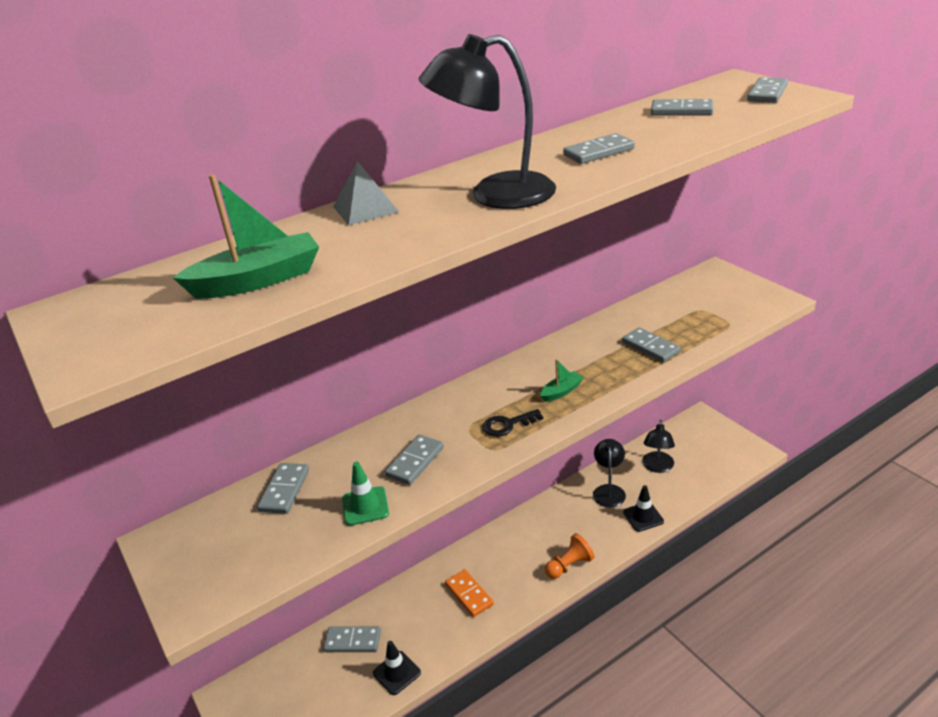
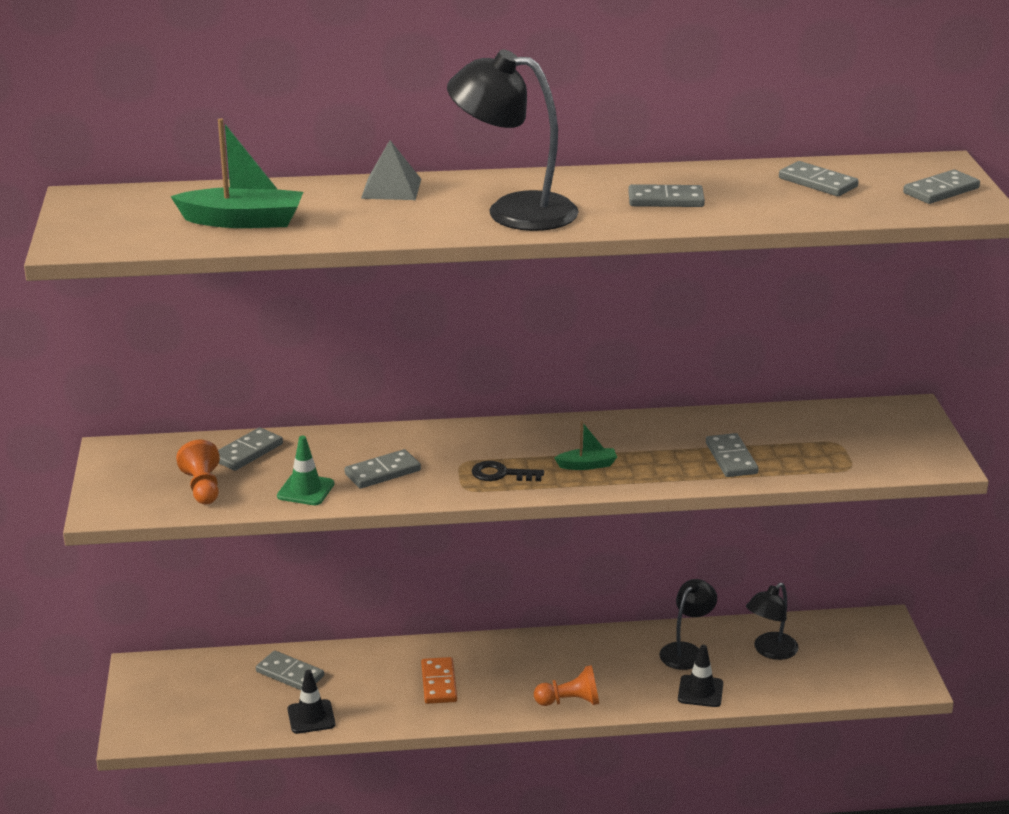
camera: 25 degrees right, 5 degrees down
none -> orange pawn [176,440,220,504]

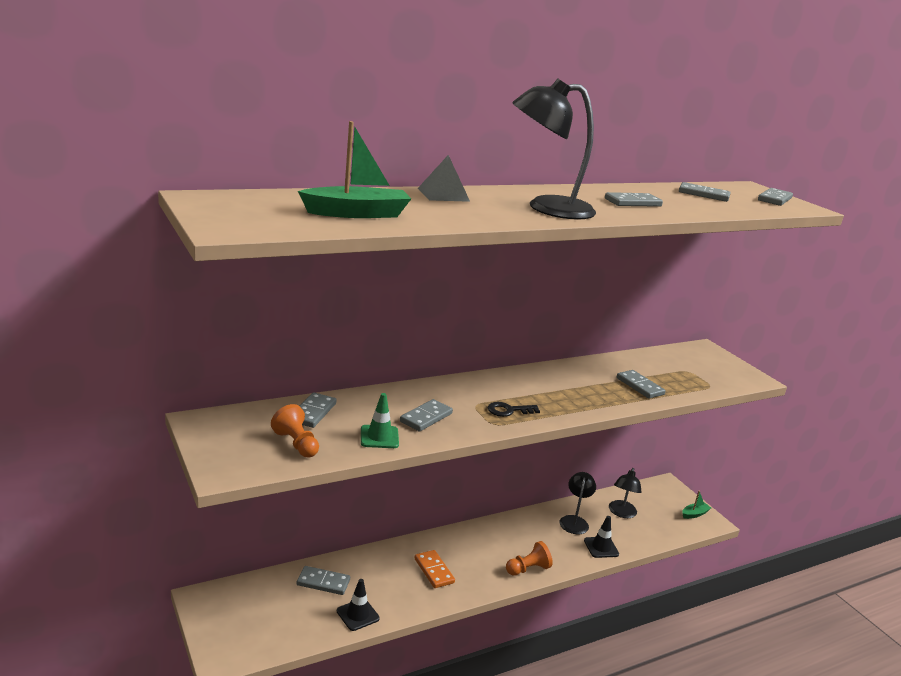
camera: 25 degrees left, 5 degrees down
green boat [554,421,617,470] -> green boat moved to [682,491,711,519]

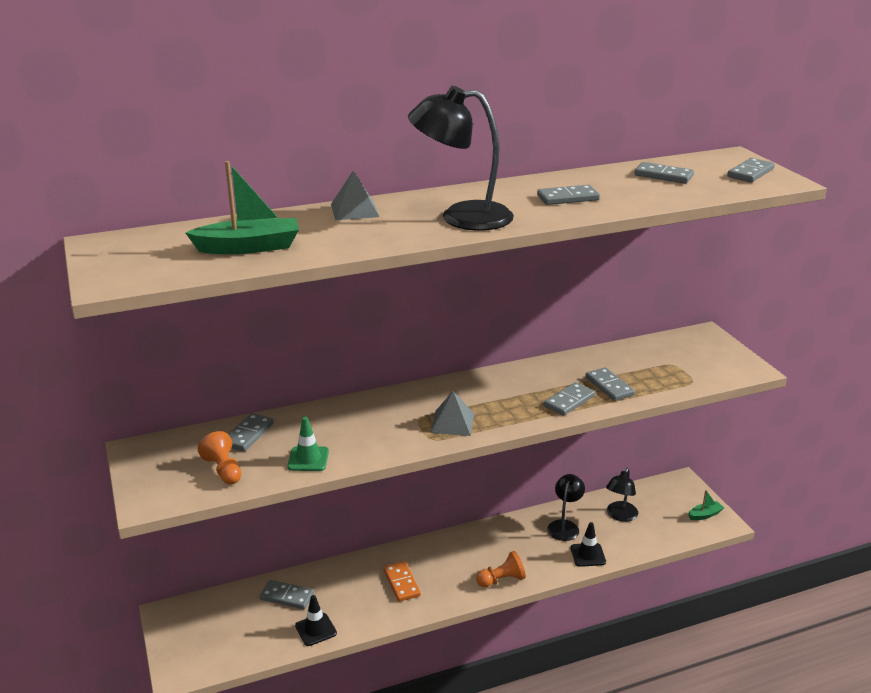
camera: 10 degrees right, 5 degrees up
grey domino [400,399,453,432] -> grey domino moved to [544,382,595,416]
black key [487,402,540,417] -> grey pyramid [430,391,474,436]

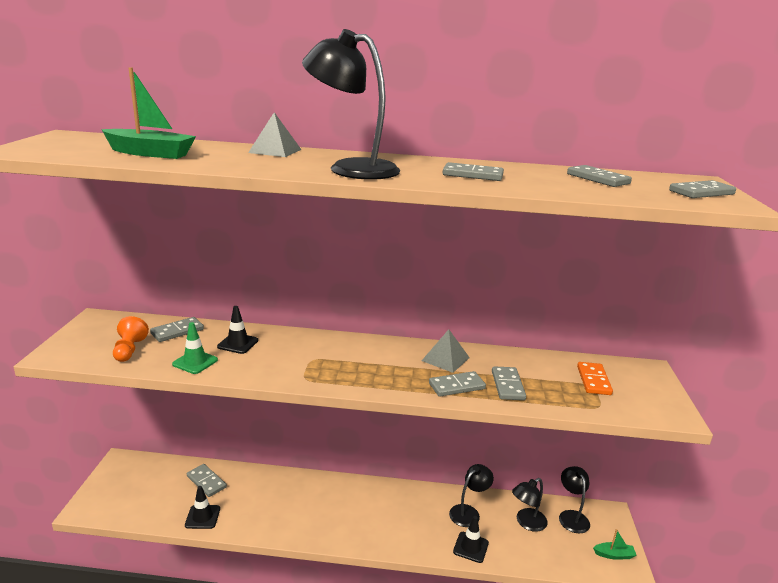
camera: 25 degrees right, 5 degrees down
orange domino [383,561,421,602] -> orange domino moved to [577,362,613,395]
grey pyramid [430,391,474,436] -> grey pyramid moved to [422,329,470,373]
orange pawn [476,551,526,587] -> none
none -> black traffic cone [217,306,258,354]
none -> black lamp [559,466,590,533]

